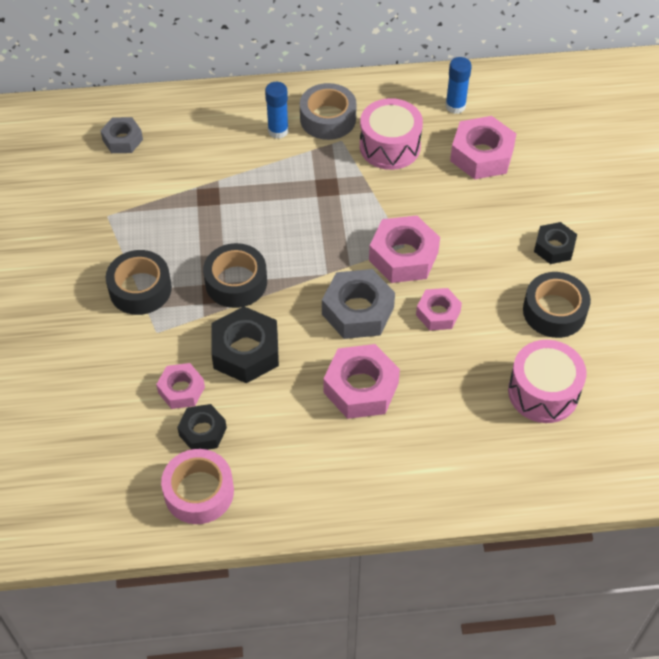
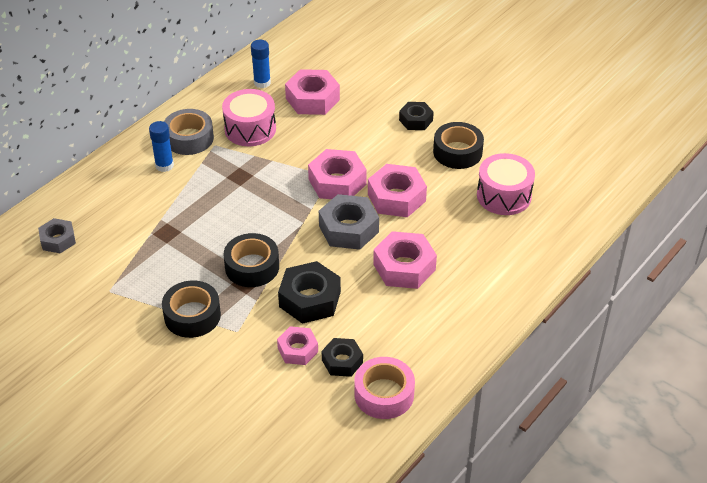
camera: 45 degrees left, 10 degrees down
pink nut [416,288,462,330] -> pink nut [368,164,427,217], size x1.63

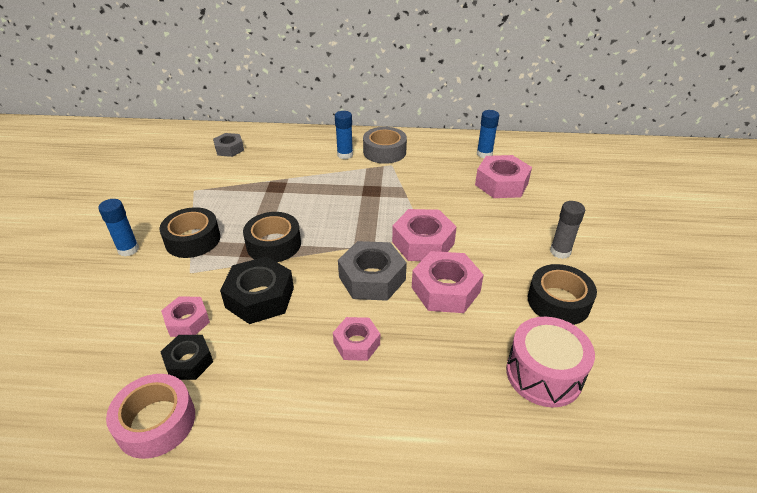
camera: 55 degrees right, 5 degrees down
pink drum [222,89,276,146] -> none
pink nut [373,231,437,289] -> pink nut [333,317,380,361], size x0.62
black nut [399,102,434,130] -> grey glue stick [550,201,585,259]
none -> blue glue stick [98,199,139,256]

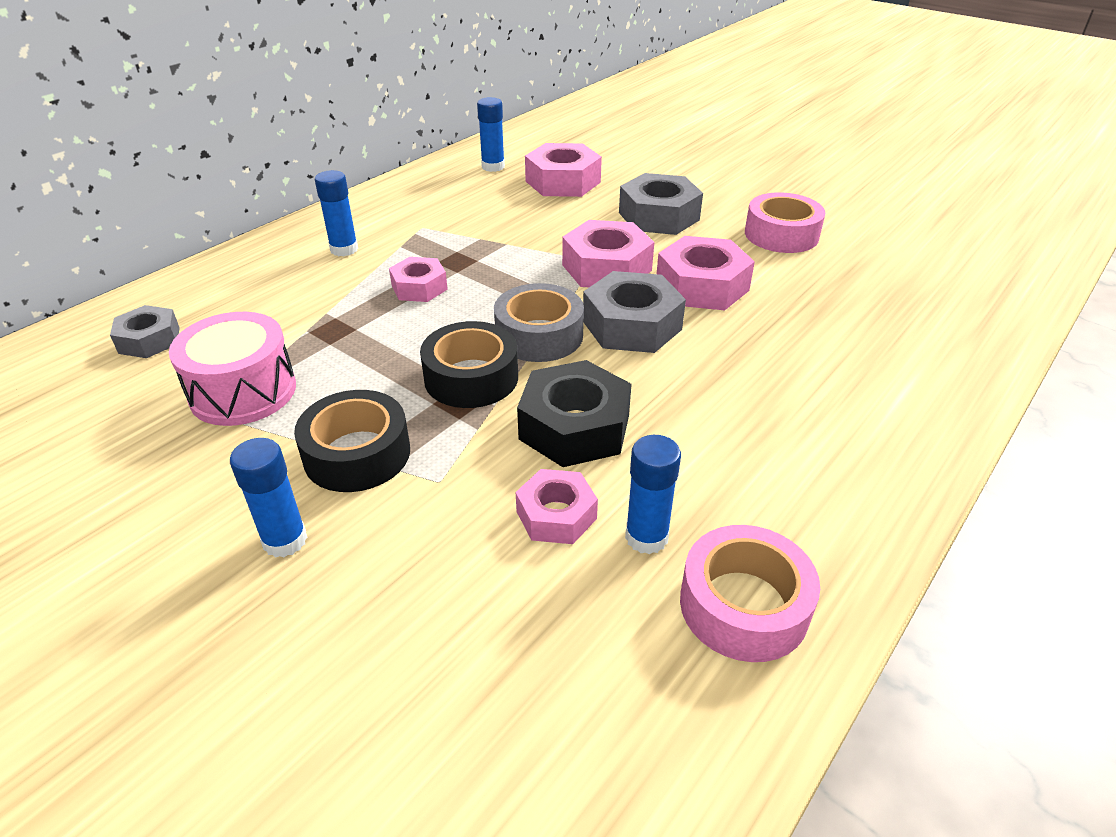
camera: 55 degrees left, 0 degrees up
black nut [160,335,213,380] -> blue glue stick [625,435,681,554]
pink nut [333,317,380,361] -> pink nut moved to [389,257,448,302]
grey tape [363,127,407,164] -> grey tape moved to [494,283,584,362]
pink drum [506,317,595,407] -> pink drum moved to [169,312,296,426]
black tape [528,264,597,325] -> pink tape [745,192,826,253]
grey glue stick [550,201,585,259] -> none
none -> grey nut [619,173,703,235]

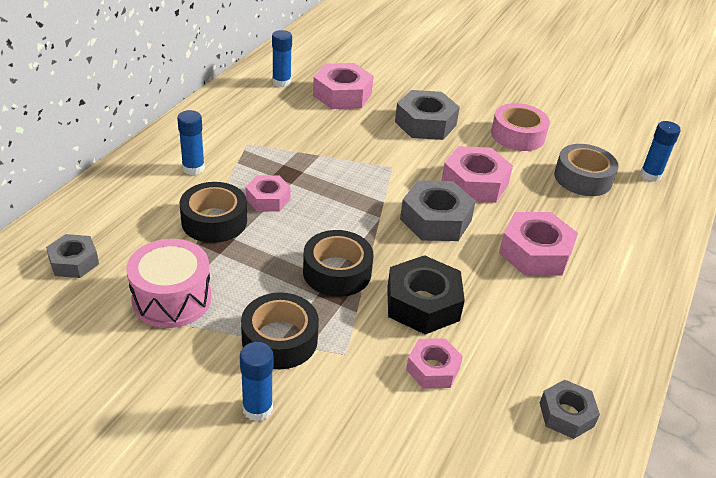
camera: 15 degrees left, 0 degrees up
grey tape [494,283,584,362] -> grey tape moved to [554,144,619,196]
pink nut [562,220,654,287] -> pink nut moved to [499,212,578,276]
blue glue stick [625,435,681,554] -> blue glue stick moved to [640,121,681,182]
pink tape [680,525,820,662] -> grey nut [540,380,600,439]
none -> black tape [180,182,247,243]

